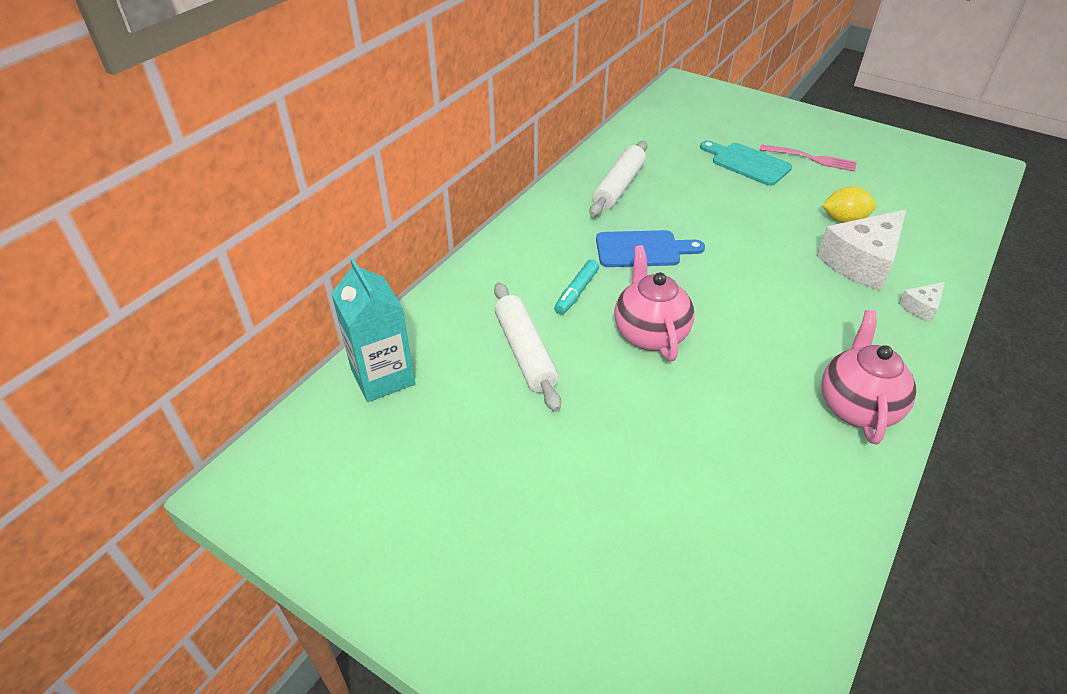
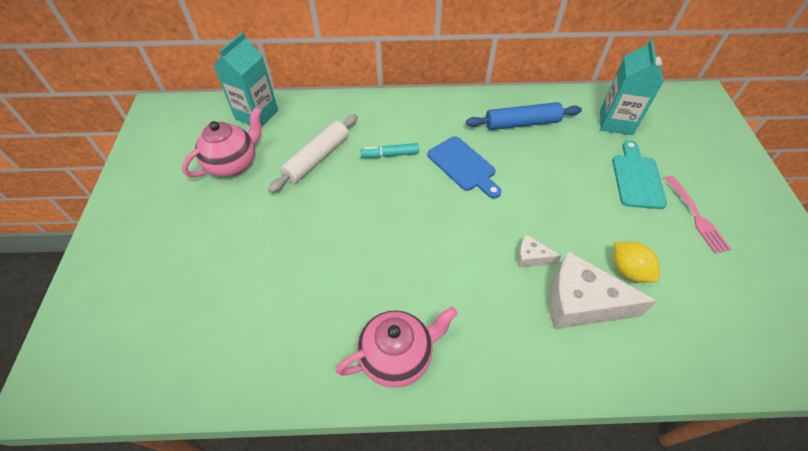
camera: 55 degrees right, 10 degrees up
white rolling pin [590,141,647,217] -> blue rolling pin [466,102,582,130]
pink teapot [614,245,694,361] -> pink teapot moved to [182,107,262,177]
white cheese [898,282,945,323] -> white cheese moved to [518,234,561,267]
none -> turquoise carton [600,39,664,135]

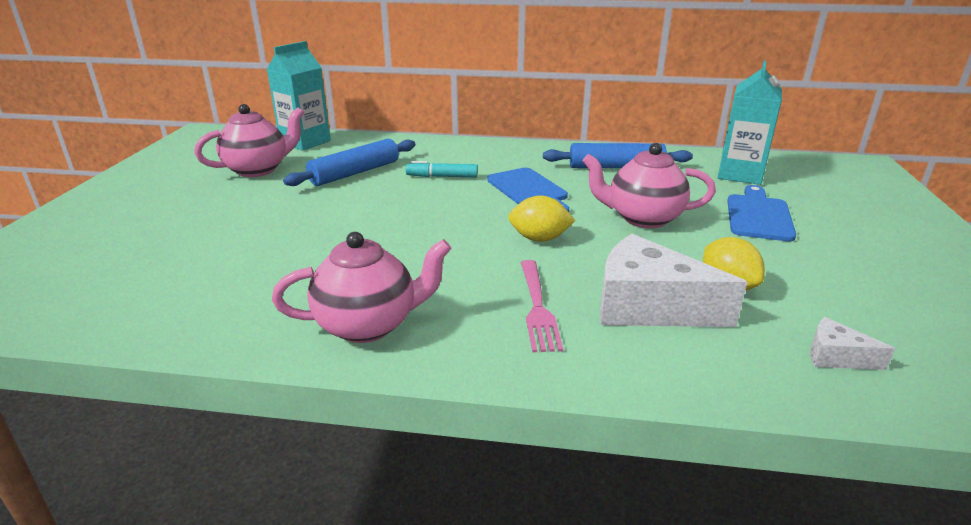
camera: 10 degrees right, 25 degrees down
white rolling pin [268,114,358,193] -> blue rolling pin [283,138,415,186]
white cheese [518,234,561,267] -> white cheese moved to [810,317,895,370]
turquoise cutting board [612,140,667,209] -> blue cutting board [727,185,796,242]
pink fork [665,175,731,253] -> pink fork moved to [521,260,563,352]
none -> yellow lemon [508,196,575,242]
none -> pink teapot [582,143,716,228]

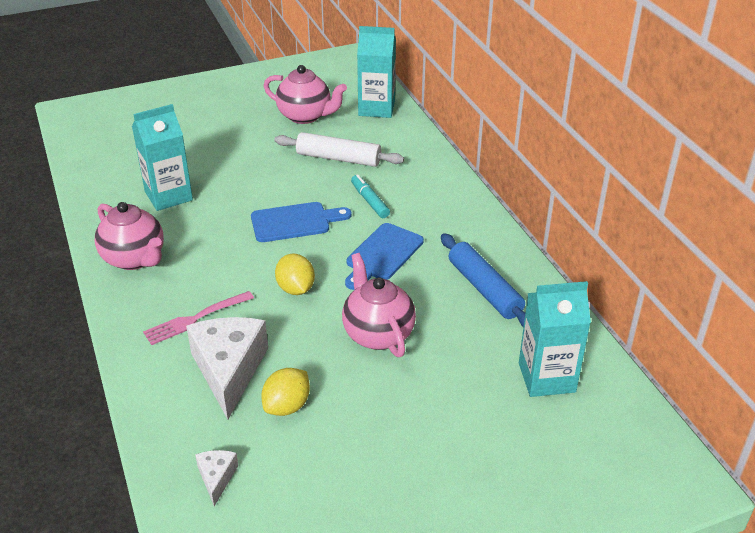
camera: 60 degrees right, 10 degrees up
blue rolling pin [283,138,415,186] -> white rolling pin [275,132,404,167]
blue cutting board [727,185,796,242] -> blue cutting board moved to [251,202,352,242]
none -> turquoise carton [132,104,193,211]

